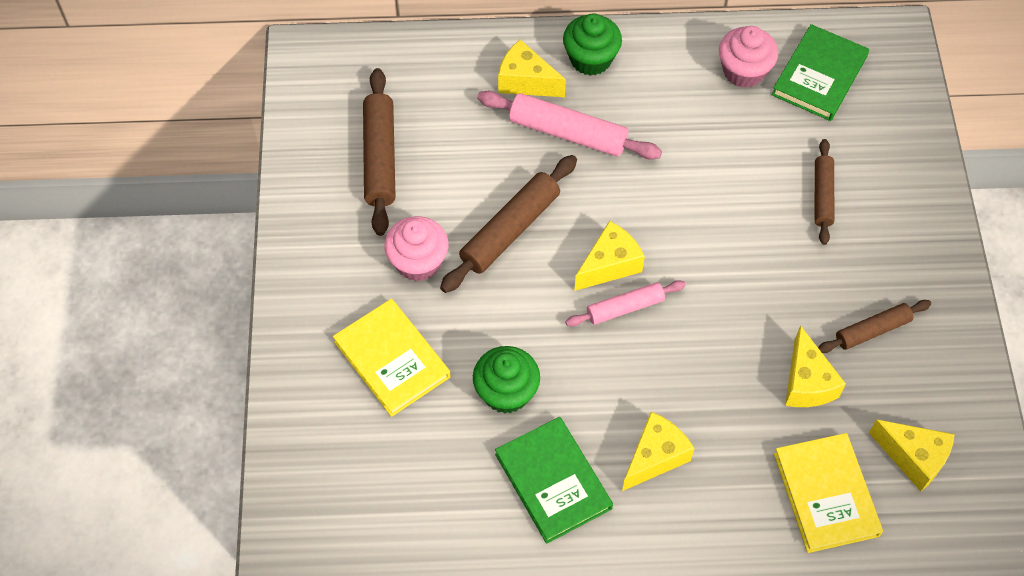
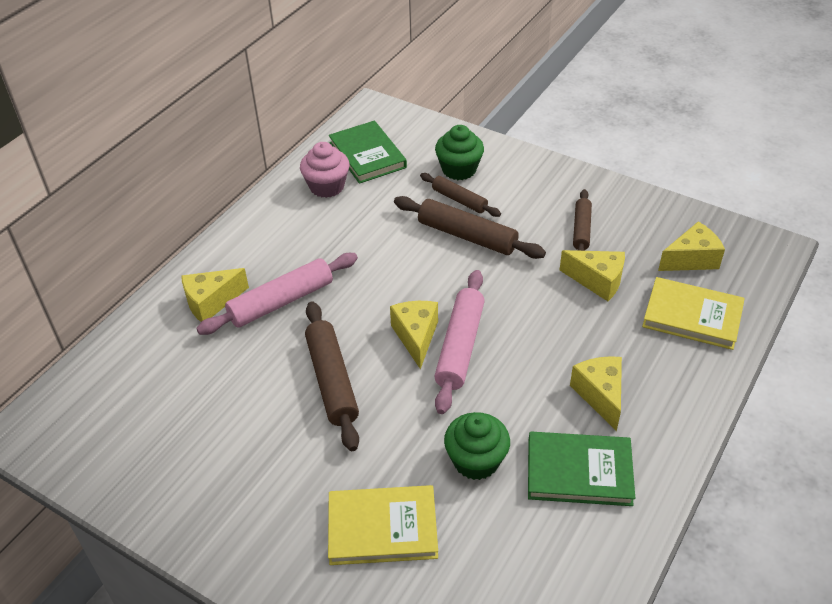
camera: 55 degrees left, 15 degrees down
brown rolling pin [363,68,396,236] -> brown rolling pin moved to [394,196,546,259]
pink cupcake [384,216,448,281] -> none
green cupcake [563,14,622,76] -> green cupcake moved to [435,125,484,180]
pink rolling pin [565,280,686,327] -> pink rolling pin [434,270,485,414], size x1.62

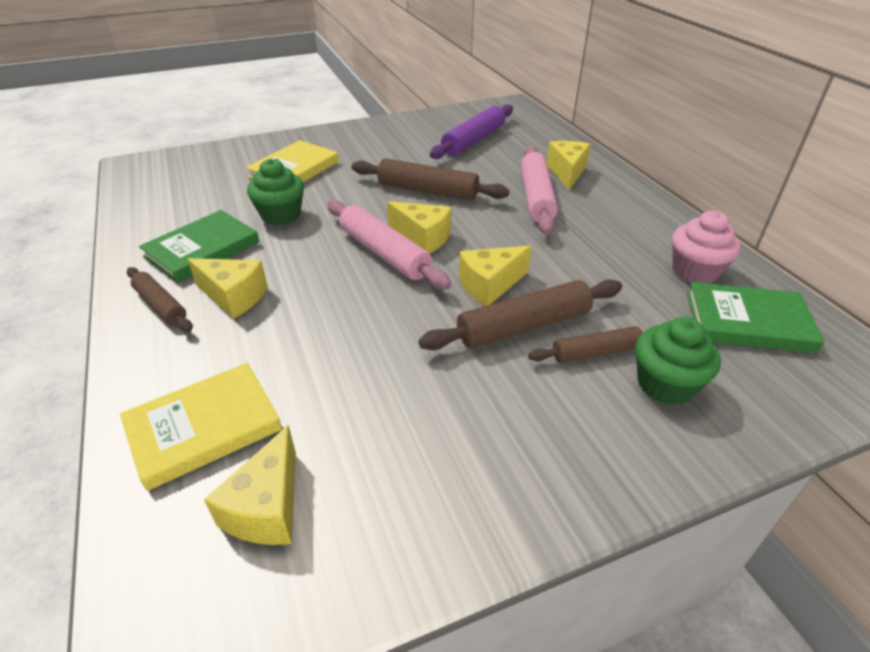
camera: 125 degrees right, 5 degrees down
yellow cheese [560,250,625,301] -> yellow cheese moved to [459,246,532,306]
brown rolling pin [573,189,592,251] -> brown rolling pin moved to [127,267,192,332]
none -> purple rolling pin [430,104,513,159]

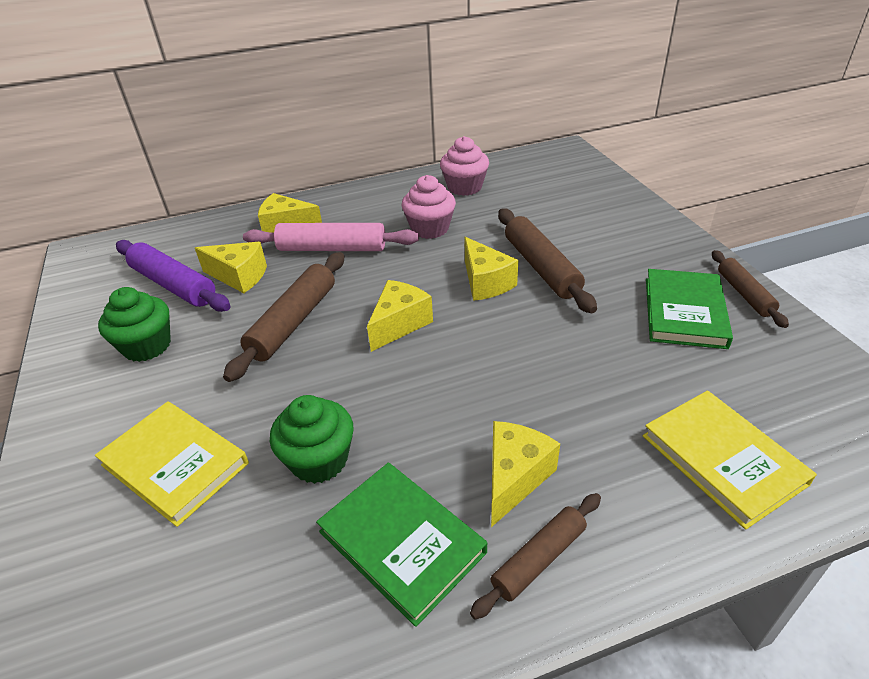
camera: 85 degrees left, 0 degrees up
yellow cheese [204,425,296,545] -> yellow cheese moved to [195,242,267,293]
pink rolling pin [327,200,451,290] -> none
brown rolling pin [528,326,643,363] -> brown rolling pin moved to [712,250,789,328]
green cupcake [636,317,721,405] -> green cupcake moved to [98,287,171,362]
green book [687,282,825,353] -> green book moved to [646,269,733,349]
none -> pink cupcake [402,175,456,239]

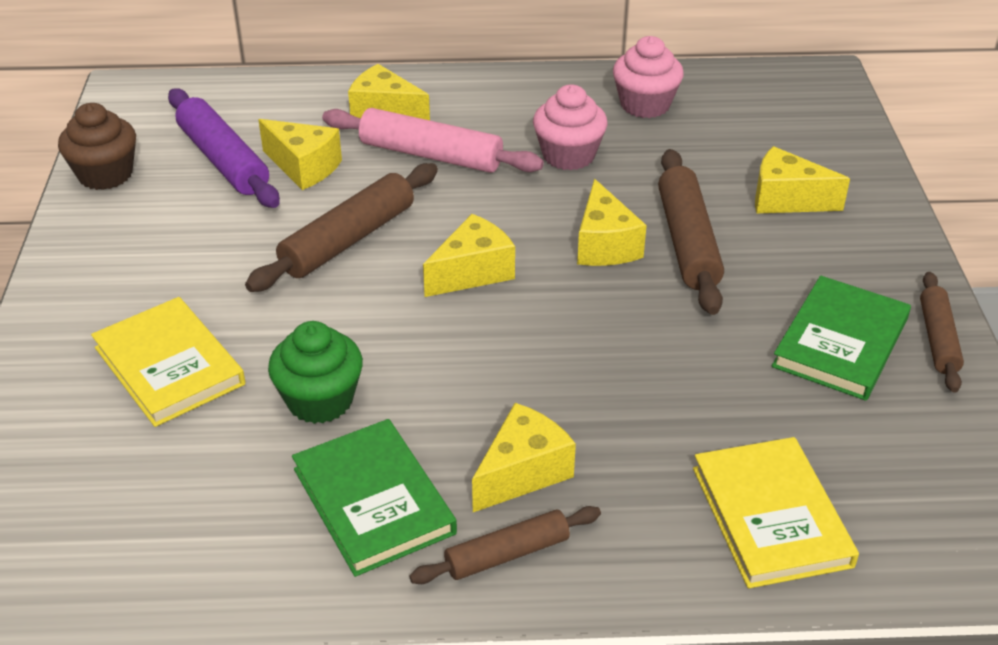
camera: 15 degrees right, 0 degrees up
green cupcake [98,287,171,362] -> none
none -> brown cupcake [58,103,136,190]
none -> yellow cheese [755,146,850,213]

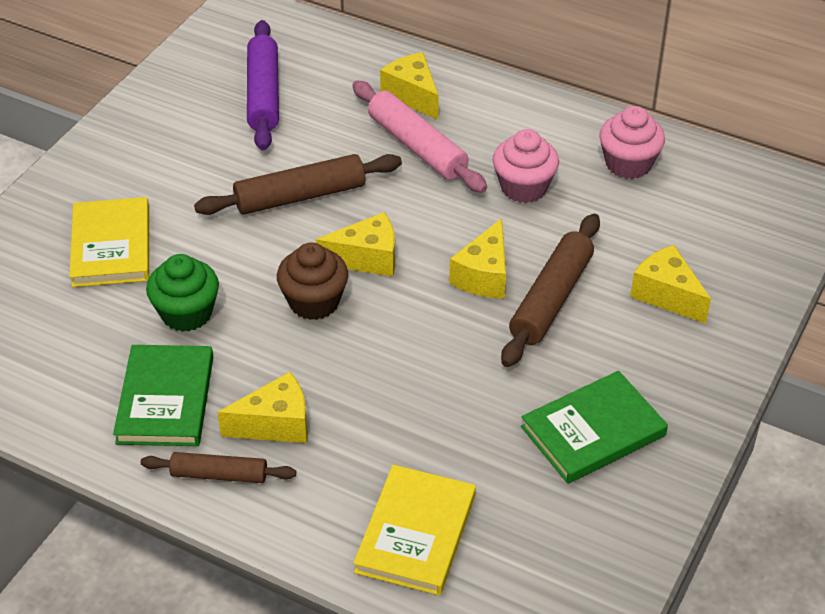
camera: 30 degrees right, 5 degrees up
brown cupcake [58,103,136,190] -> brown cupcake moved to [277,242,349,320]
yellow cheese [258,119,342,190] -> none
brown rolling pin [920,272,964,393] -> none

